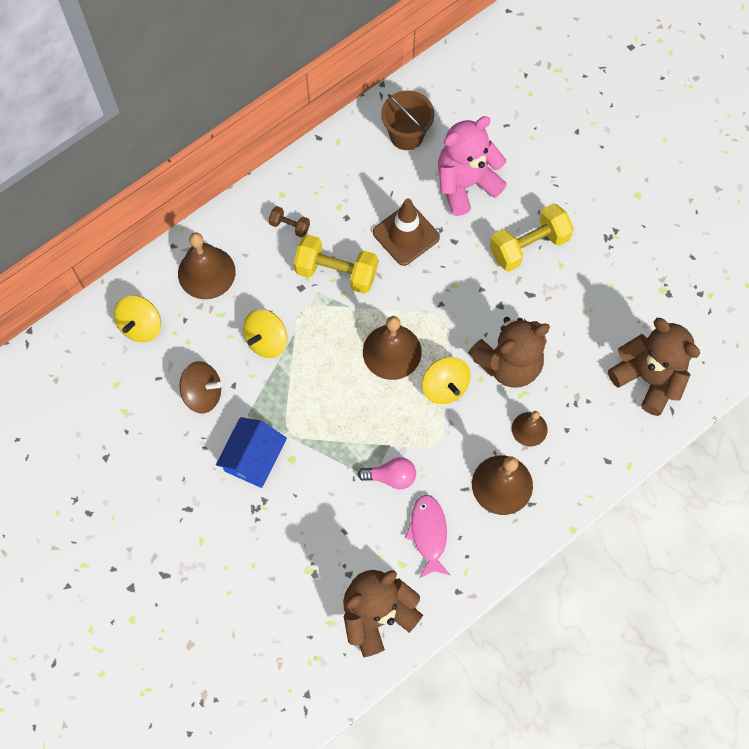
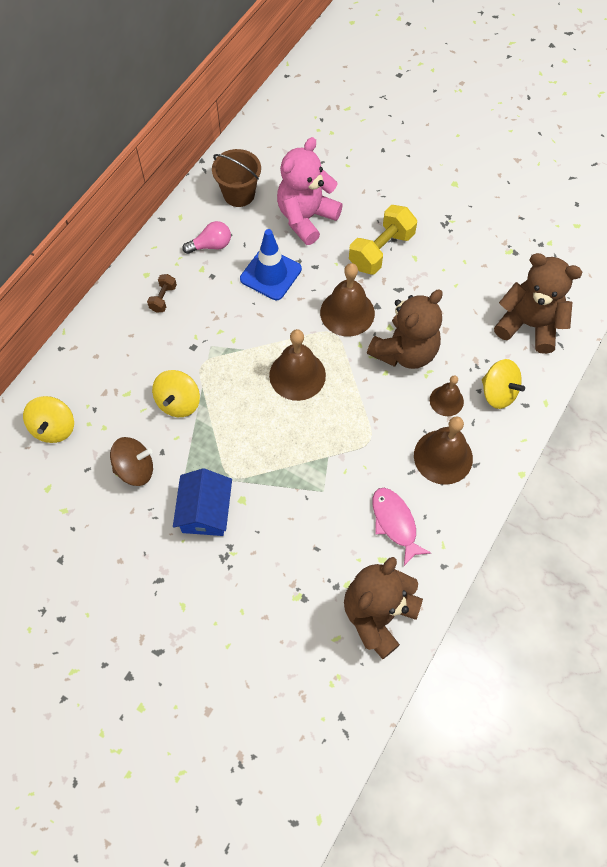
camera: 20 degrees left, 5 degrees down
brown bell [178,232,236,299] -> brown bell moved to [320,263,375,336]
brown dumbbell [269,206,310,238] -> brown dumbbell turned 75 degrees counterclockwise [147,274,177,312]
yellow dumbbell [294,234,378,294] -> none
pink light bulb [358,457,416,489] -> pink light bulb moved to [182,221,231,254]
brown traffic cone [373,198,440,266] -> blue traffic cone [240,229,302,300]
yellow spinning top [422,357,471,404] -> yellow spinning top moved to [482,359,525,409]

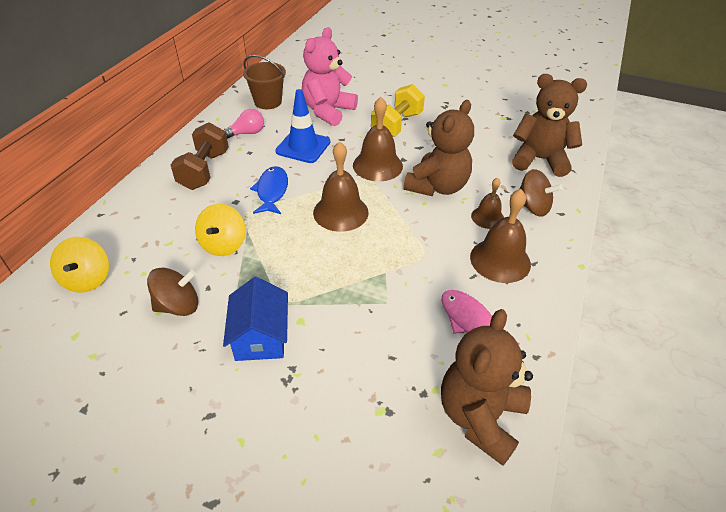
camera: 10 degrees left, 20 degrees down
brown dumbbell [147,274,177,312] -> brown dumbbell [171,122,229,190], size x2.00
yellow spinning top [482,359,525,409] -> brown spinning top [519,169,563,217]
none -> blue fish [250,166,288,214]

